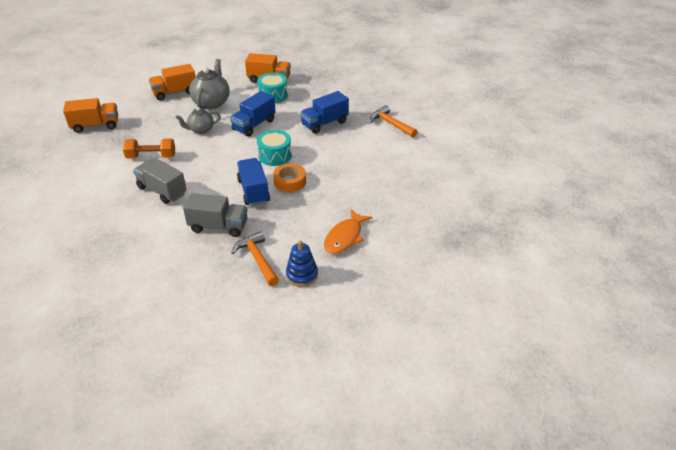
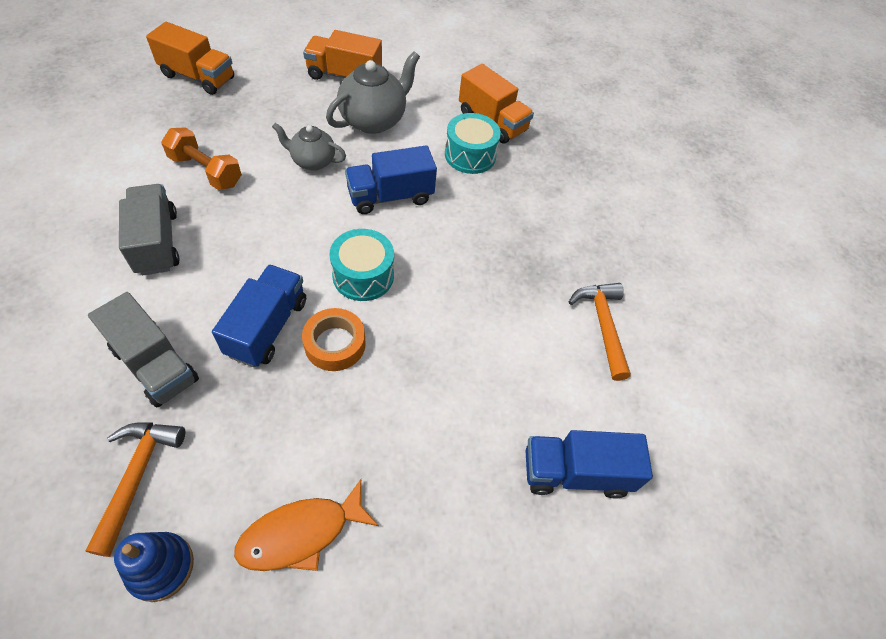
camera: 30 degrees right, 15 degrees up
blue truck [300,91,349,134] -> blue truck moved to [525,430,653,499]

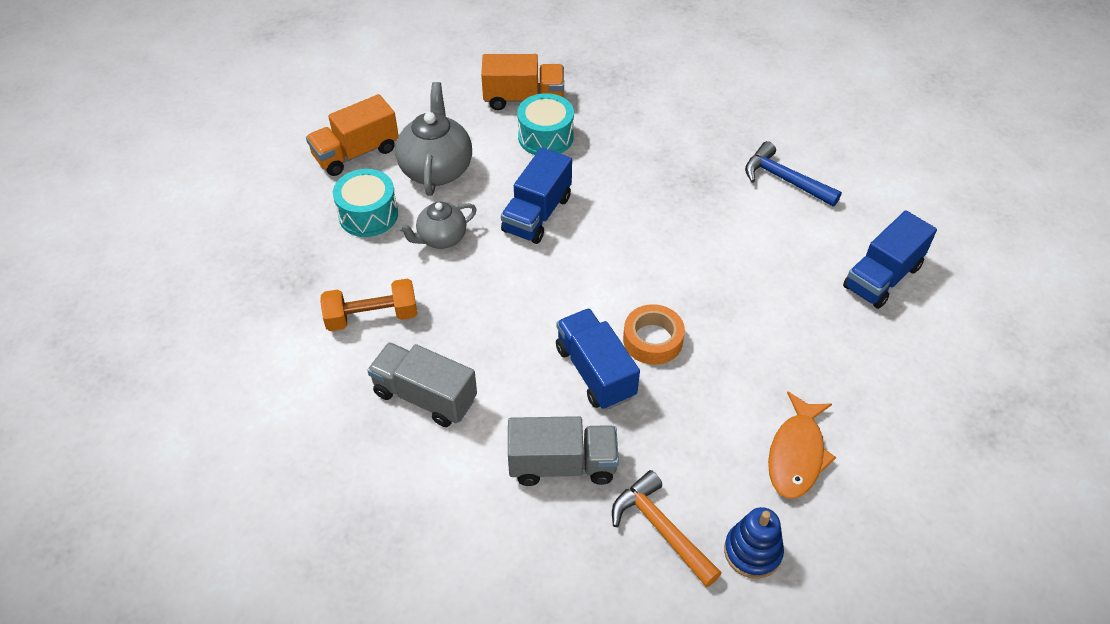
camera: 40 degrees left, 5 degrees down
orange truck [146,22,234,95] -> none
turquoise drum [330,229,394,301] -> turquoise drum moved to [333,169,398,237]
orange hammer [569,283,631,381] -> blue hammer [745,141,842,207]

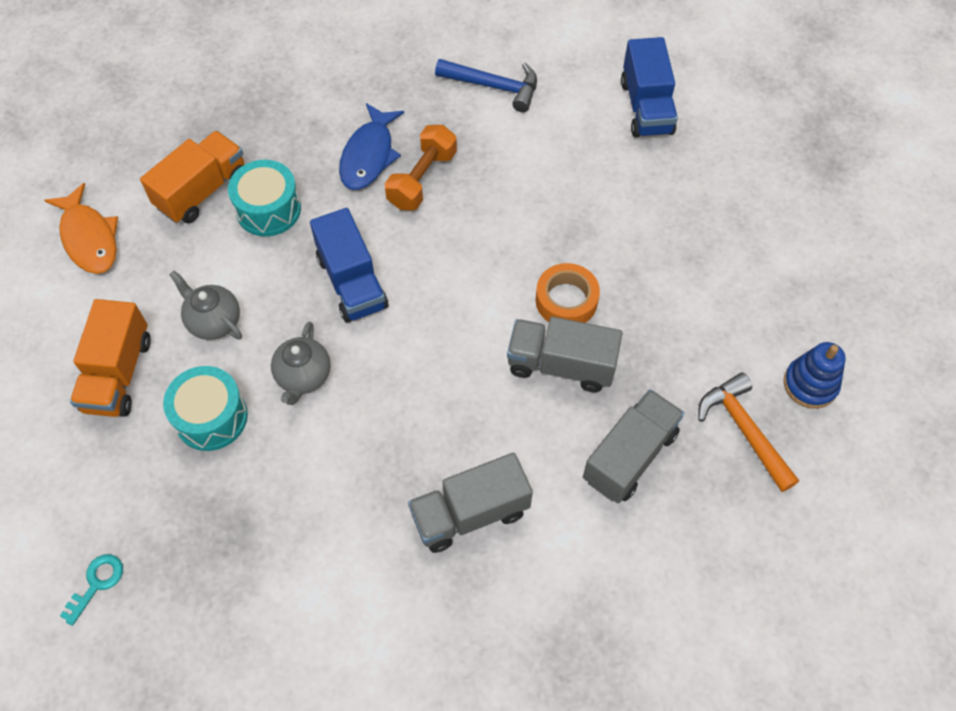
camera: 50 degrees left, 10 degrees up
orange dumbbell [320,278,417,331] -> orange dumbbell moved to [385,125,457,210]
grey teapot [395,82,472,196] -> grey teapot [169,270,242,340], size x0.62
blue truck [556,308,640,410] -> grey truck [507,317,623,392]
orange hammer [612,470,722,587] -> orange hammer turned 60 degrees clockwise [698,372,799,492]
blue hammer [745,141,842,207] -> blue hammer turned 150 degrees counterclockwise [435,59,537,112]
orange fish [768,392,836,499] -> orange fish moved to [44,183,118,274]
none -> turquoise key [60,554,123,626]
none -> blue fish [339,103,404,190]

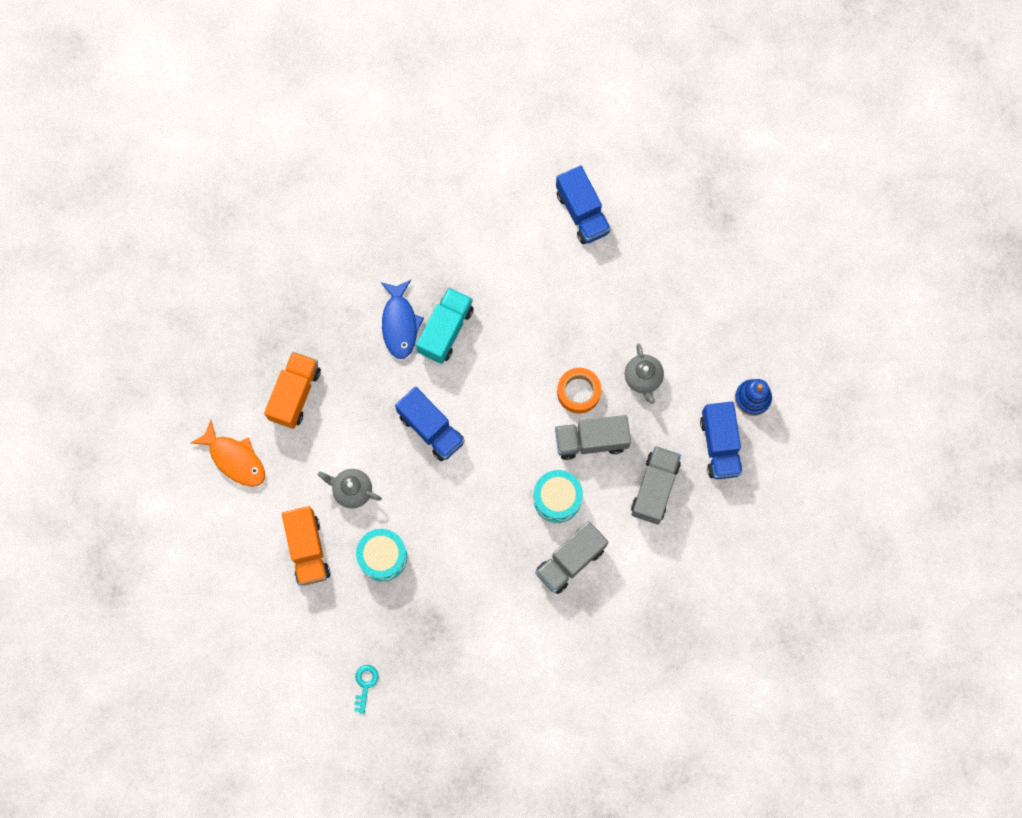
camera: 20 degrees left, 15 degrees up
turquoise drum [228,160,301,237] -> turquoise drum moved to [533,470,583,523]
grey teapot [271,322,331,405] -> grey teapot moved to [625,344,664,404]
orange dumbbell [385,125,457,210] -> turquoise truck [416,288,474,364]
blue hammer [435,59,537,112] -> none
orange hammer [698,372,799,492] -> blue truck [700,401,742,479]

